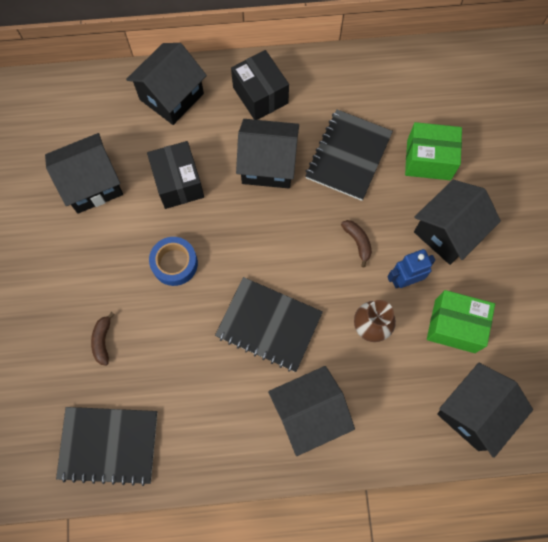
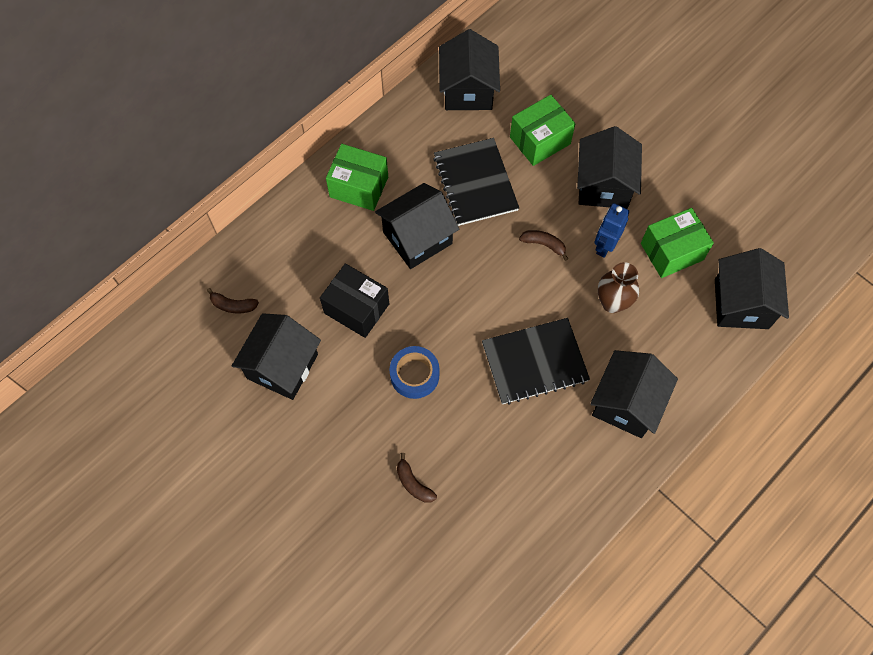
camera: 40 degrees left, 5 degrees down
black notebook [56,407,157,486] -> none
black house [126,43,207,125] -> black house moved to [439,29,500,110]
black box [231,50,289,120] -> green box [326,144,388,211]
none -> brown banana [207,288,259,313]

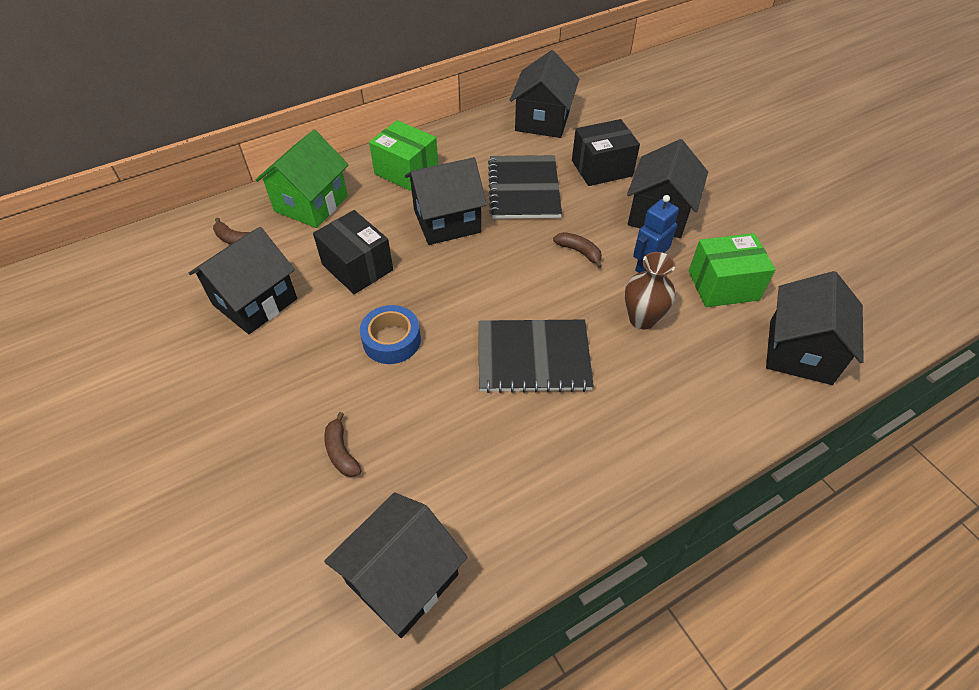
camera: 15 degrees right, 15 degrees down
green box [510,95,575,166] -> black box [572,119,640,186]
black house [590,350,678,438] -> black house moved to [324,492,468,638]
none -> green house [255,130,349,228]

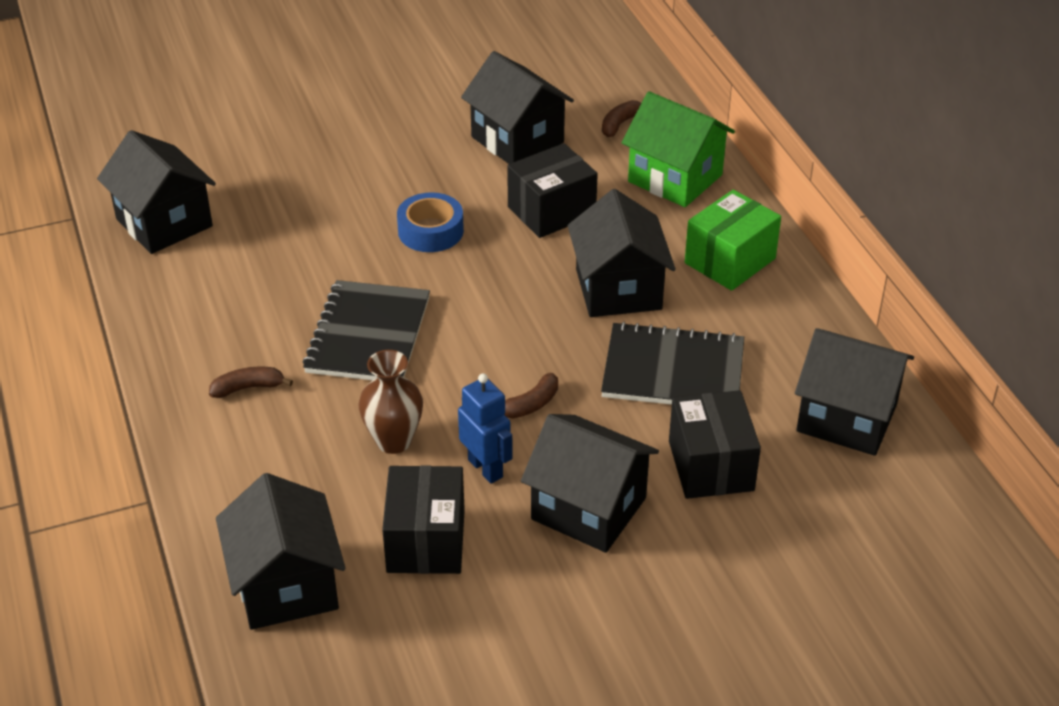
camera: 100 degrees right, 10 degrees down
brown banana [324,412,362,477] -> brown banana moved to [209,366,293,398]
green box [689,233,776,307] -> black box [382,465,465,574]
black house [766,271,864,385] -> black house turned 45 degrees clockwise [216,473,346,630]

